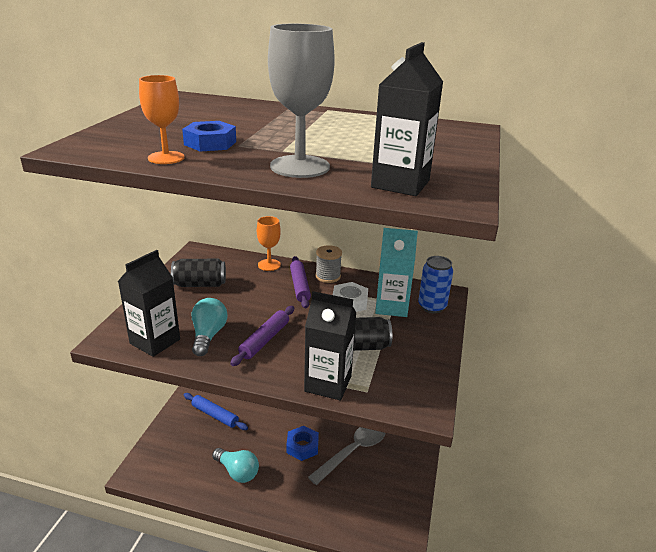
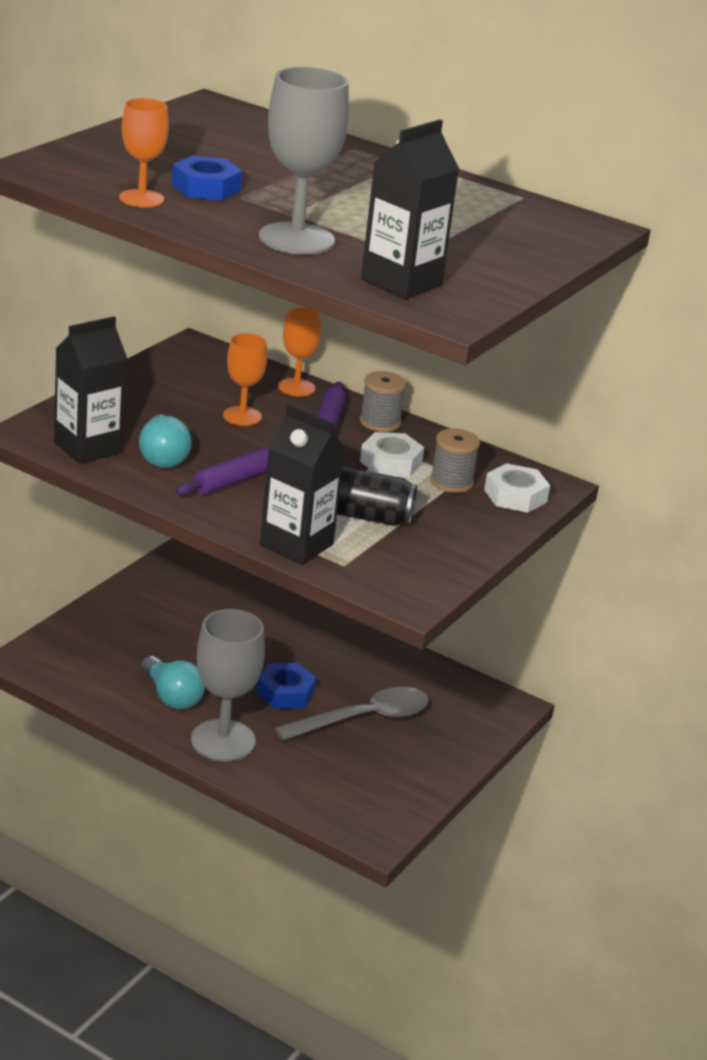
camera: 15 degrees right, 0 degrees up
black can [171,259,226,287] -> none
blue rolling pin [184,393,248,430] -> none
turquoise light bulb [192,298,228,356] -> turquoise light bulb turned 150 degrees clockwise [139,415,192,468]
turquoise carton [375,228,418,317] -> grey spool [430,428,480,493]
blue can [418,256,453,314] -> white nut [484,463,550,513]
none -> grey goblet [191,609,265,761]
none -> orange goblet [223,333,267,426]

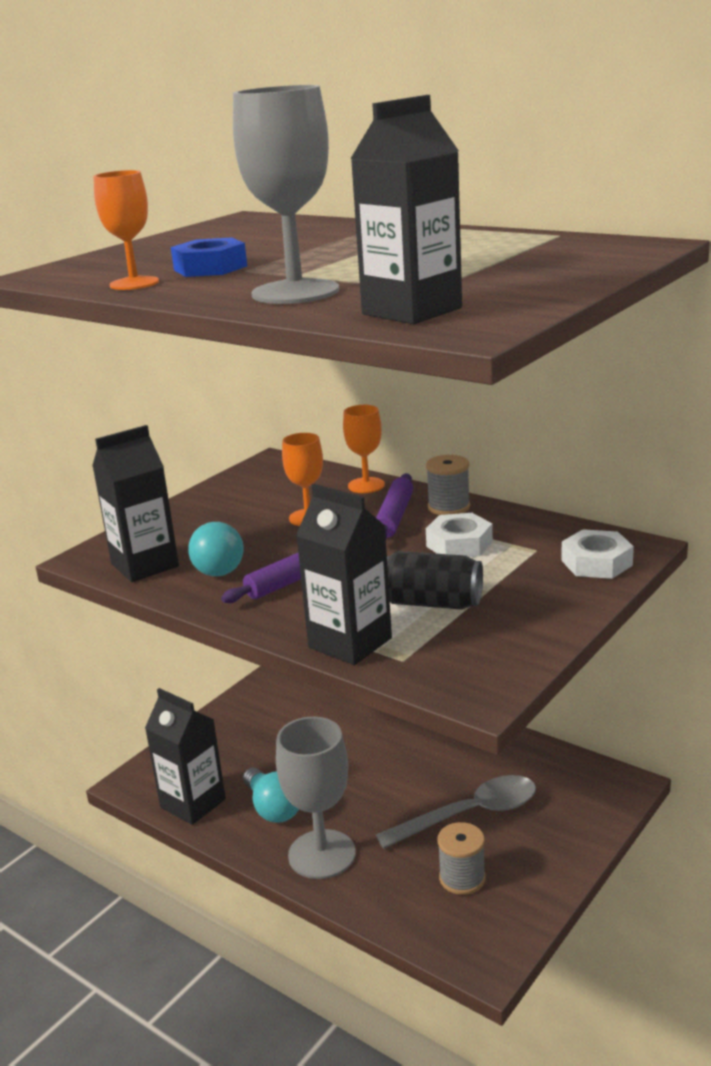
camera: 10 degrees right, 5 degrees down
blue nut [257,663,316,709] -> none
grey spool [430,428,480,493] -> grey spool moved to [437,822,485,895]
none -> black carton [145,688,226,825]

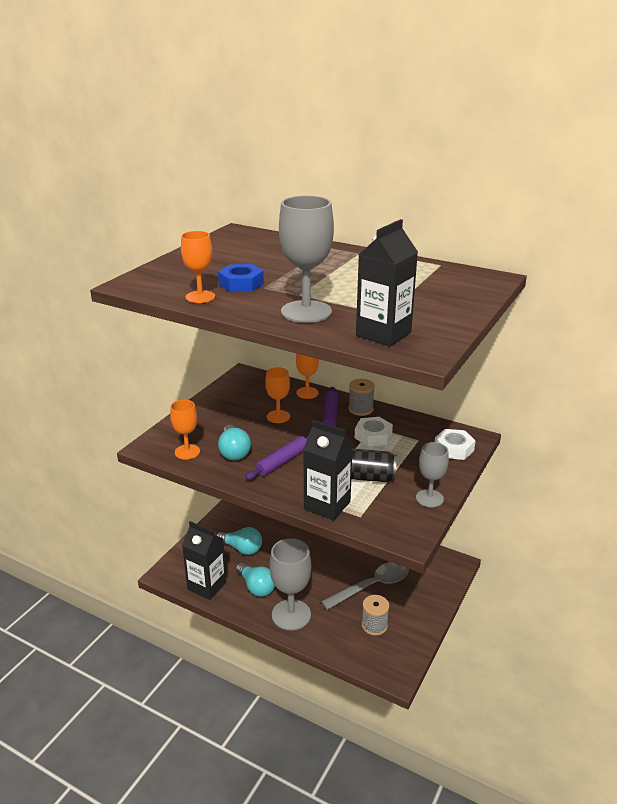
camera: 10 degrees left, 5 degrees up
black carton [92,425,179,582] -> orange goblet [170,400,200,460]
none -> turquoise light bulb [216,527,262,555]
none -> grey goblet [416,442,449,507]

